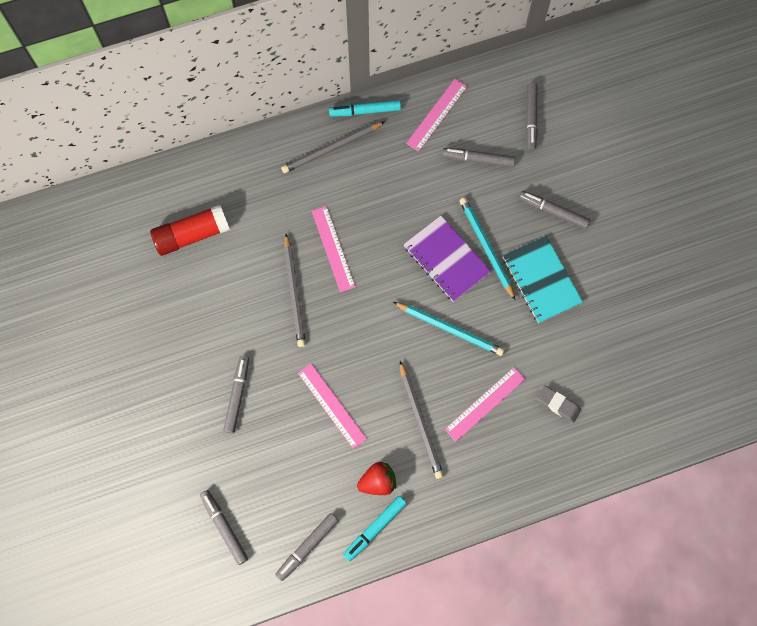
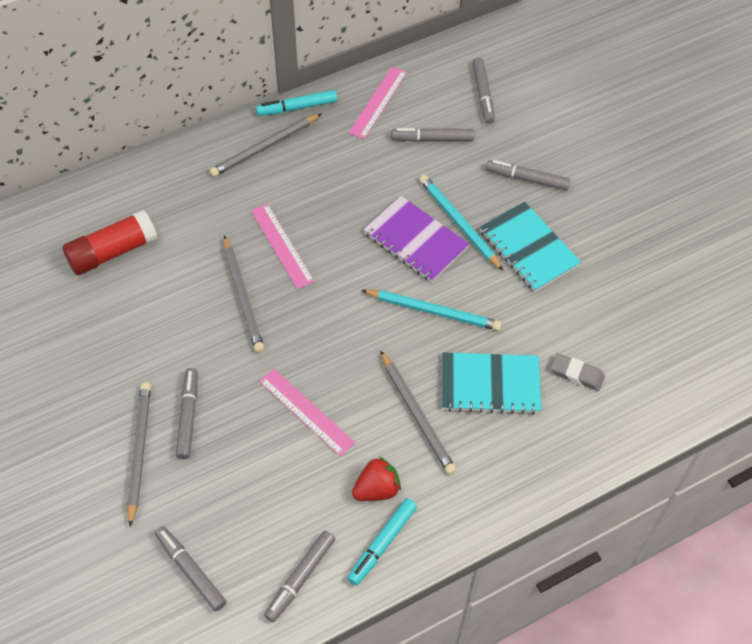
camera: 10 degrees left, 15 degrees down
pink ruler [444,367,525,442] -> turquoise notebook [442,352,542,415]
none -> grey pencil [127,382,151,527]

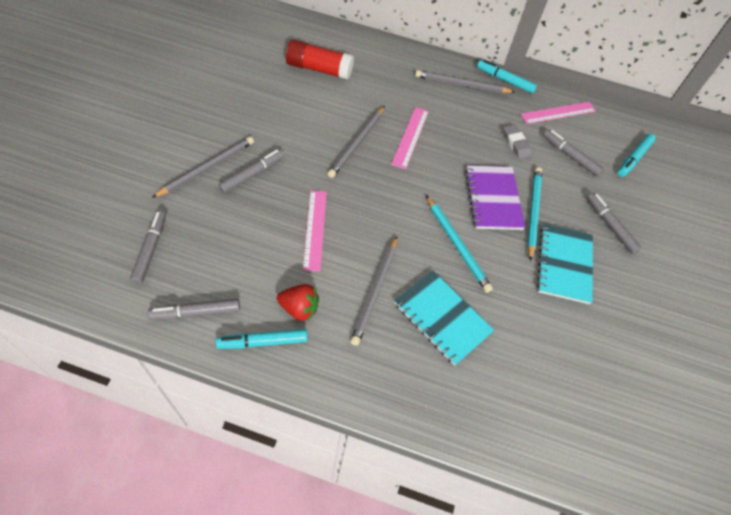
camera: 40 degrees right, 0 degrees up
grey marker [472,58,495,124] -> turquoise marker [618,134,656,177]
grey eraser [551,353,605,391] -> grey eraser moved to [503,124,531,159]

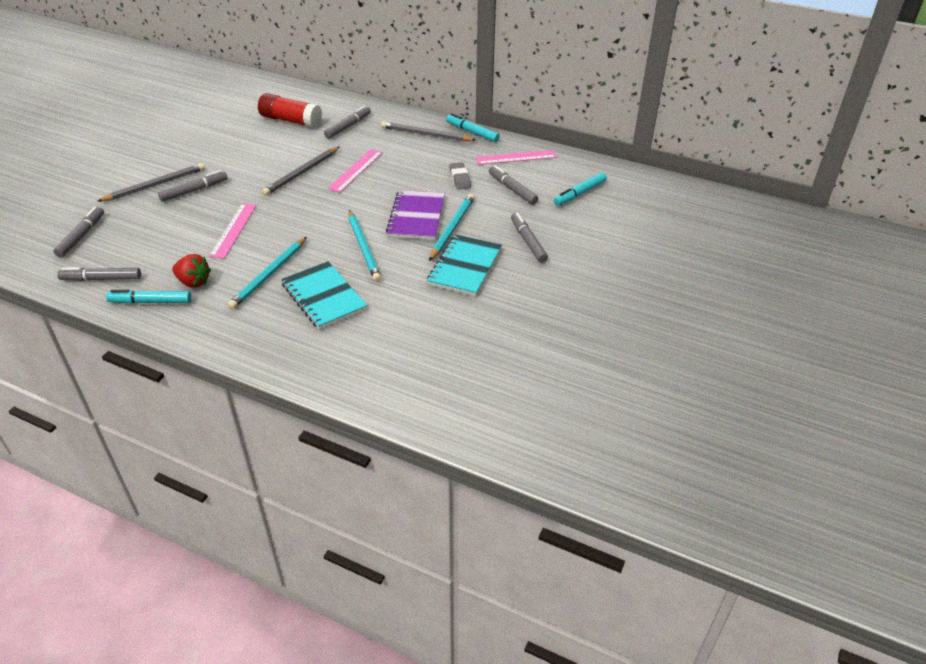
camera: 15 degrees right, 15 degrees down
grey pencil [350,236,397,346] -> turquoise pencil [228,237,307,310]
none -> grey marker [324,106,371,139]

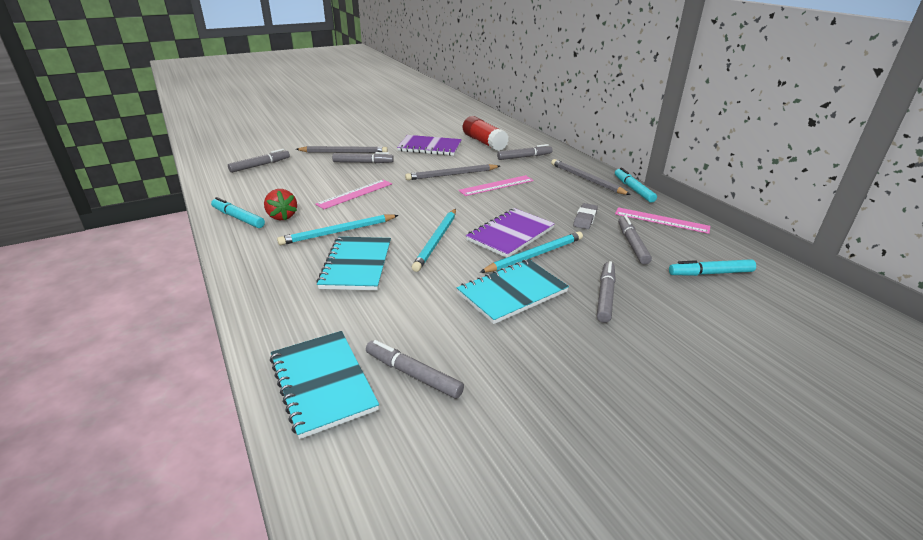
camera: 35 degrees right, 10 degrees down
grey marker [57,267,141,281] -> grey marker moved to [366,340,464,399]
none -> turquoise notebook [270,331,379,439]
none -> purple notebook [397,135,462,156]

